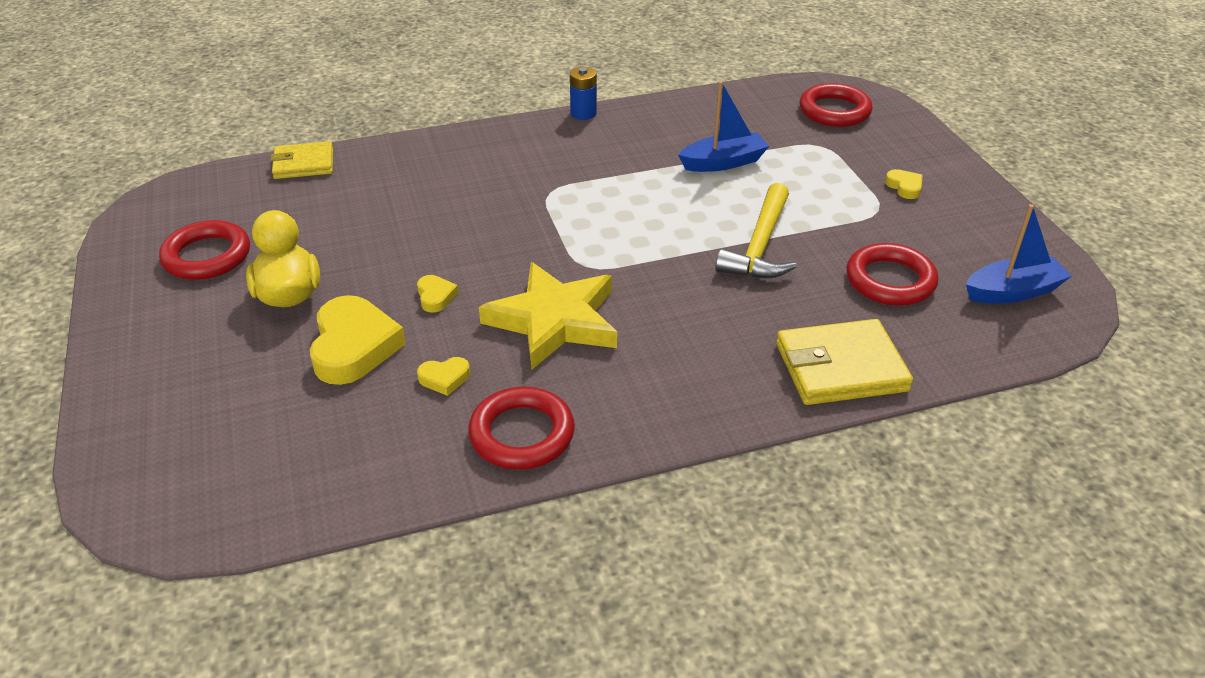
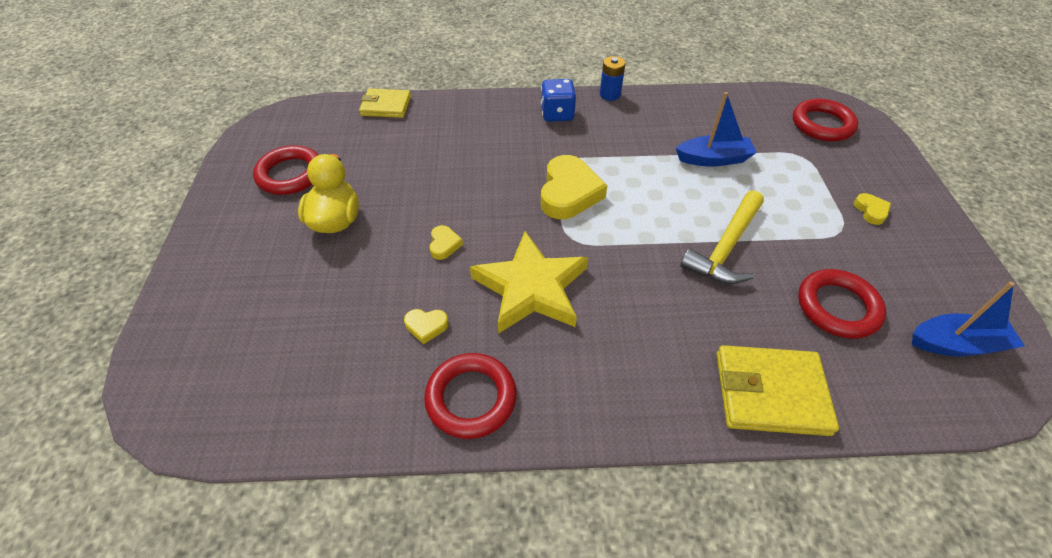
camera: 15 degrees right, 10 degrees up
yellow heart [309,295,406,385] -> yellow heart moved to [541,155,608,219]
none -> blue dice [541,79,576,122]

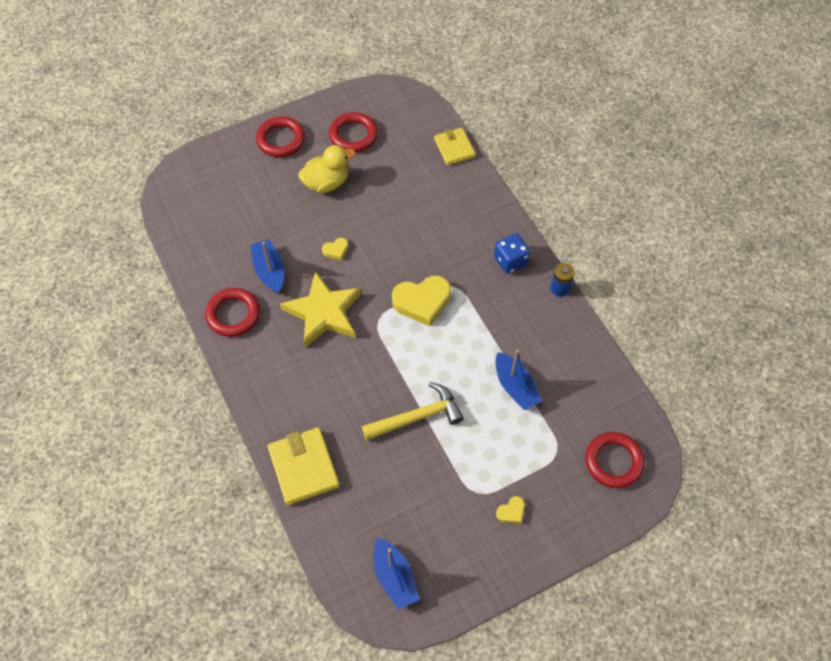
camera: 65 degrees right, 10 degrees up
yellow heart [404,309,449,344] -> blue boat [251,239,284,294]
yellow hammer [680,190,764,284] -> yellow hammer turned 150 degrees clockwise [362,382,464,441]
red ring [798,269,886,339] -> red ring moved to [256,116,305,157]

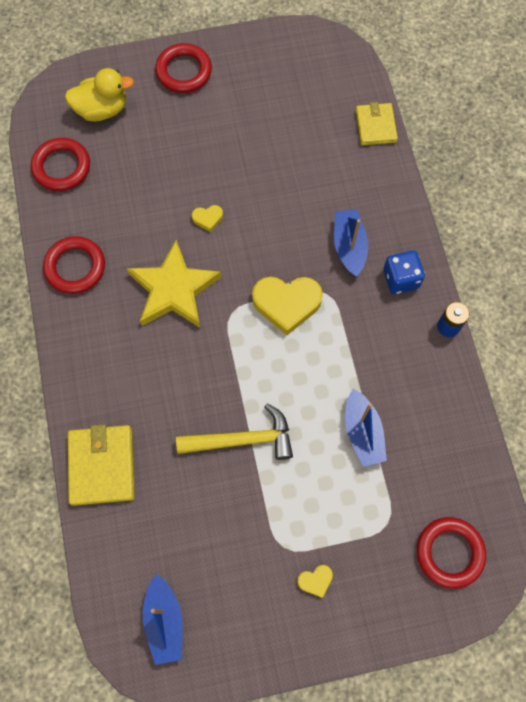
camera: 15 degrees right, 10 degrees up
blue boat [251,239,284,294] -> blue boat moved to [334,210,368,277]
yellow duck [298,145,355,193] -> yellow duck moved to [65,68,134,121]
red ring [329,112,378,153] -> red ring moved to [31,138,90,191]

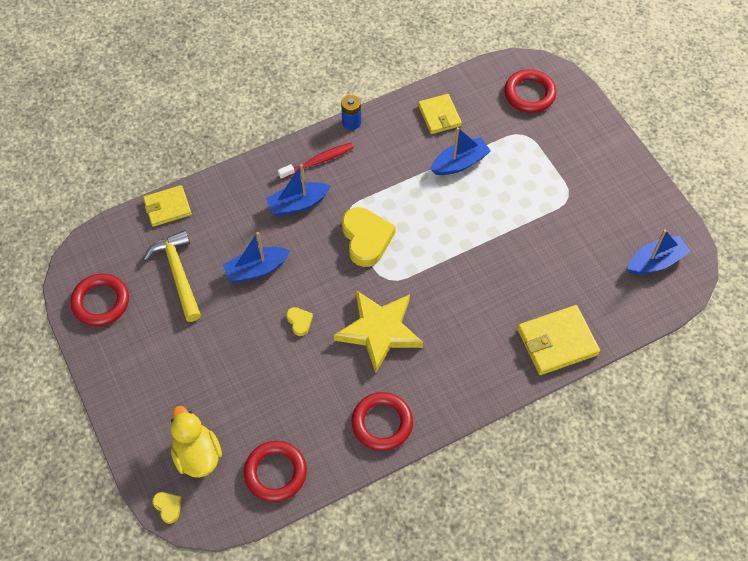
camera: 105 degrees left, 10 degrees down
red ring [155,43,212,93] -> red ring moved to [70,273,129,326]
yellow hammer [176,403,293,460] -> yellow hammer moved to [143,230,201,322]
yellow heart [297,565,333,598] -> yellow heart moved to [152,492,182,524]
blue dice [383,251,425,294] -> red toothbrush [278,143,354,180]
none -> blue boat [223,232,290,283]
none -> yellow wallet [418,94,462,134]

